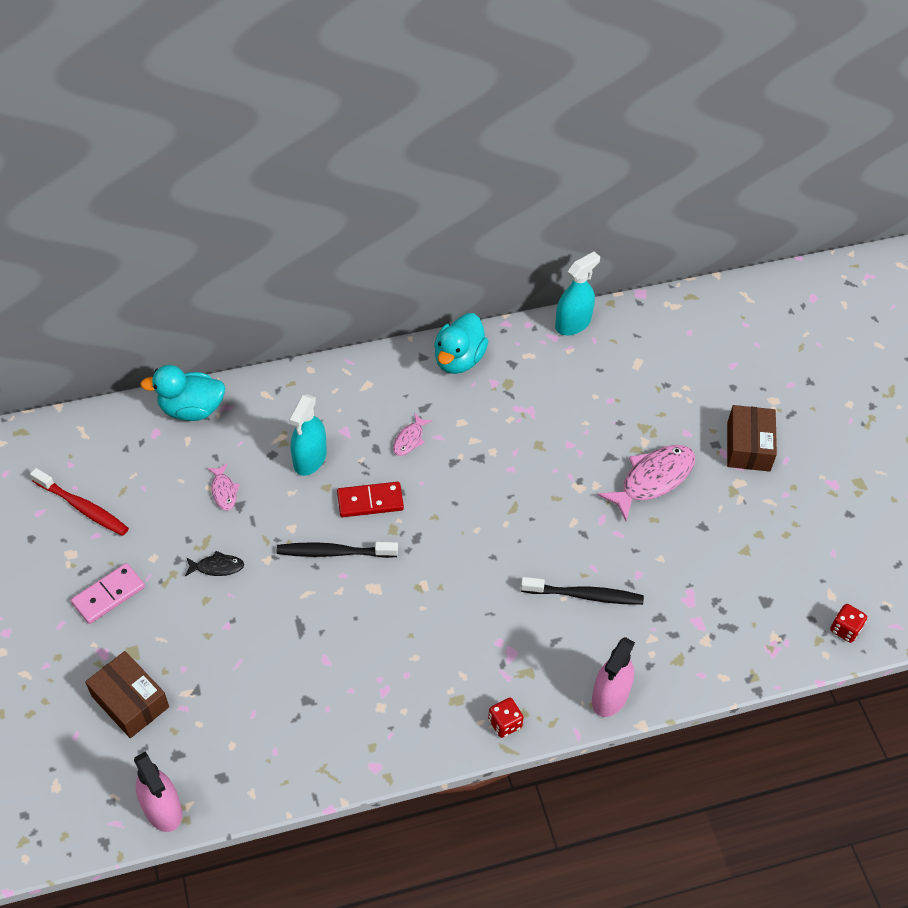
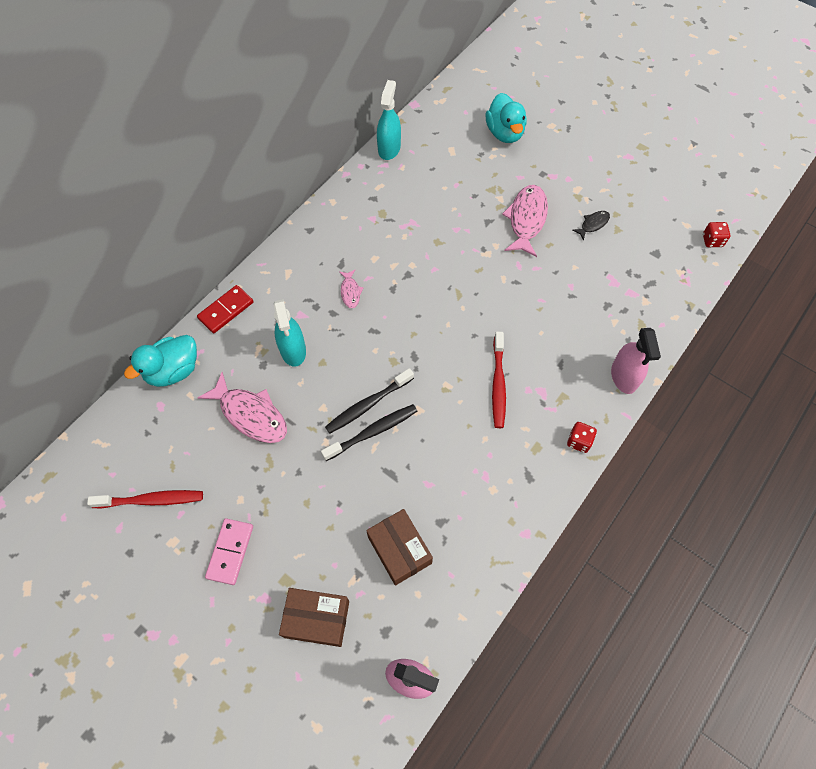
camera: 35 degrees left, 10 degrees up
black fish [185,551,244,576] -> black fish moved to [572,211,610,240]
pink fish [207,464,240,510] -> pink fish [198,372,287,443], size x1.99
red domino [337,482,404,517] -> red domino moved to [197,285,253,333]
turquoise duck [434,313,488,374] -> turquoise duck moved to [486,93,527,143]
black toothbrush [521,577,644,605] -> black toothbrush moved to [321,404,417,461]
brown box [727,405,777,472] -> brown box moved to [366,509,433,586]
none -> red toothbrush [492,332,506,428]

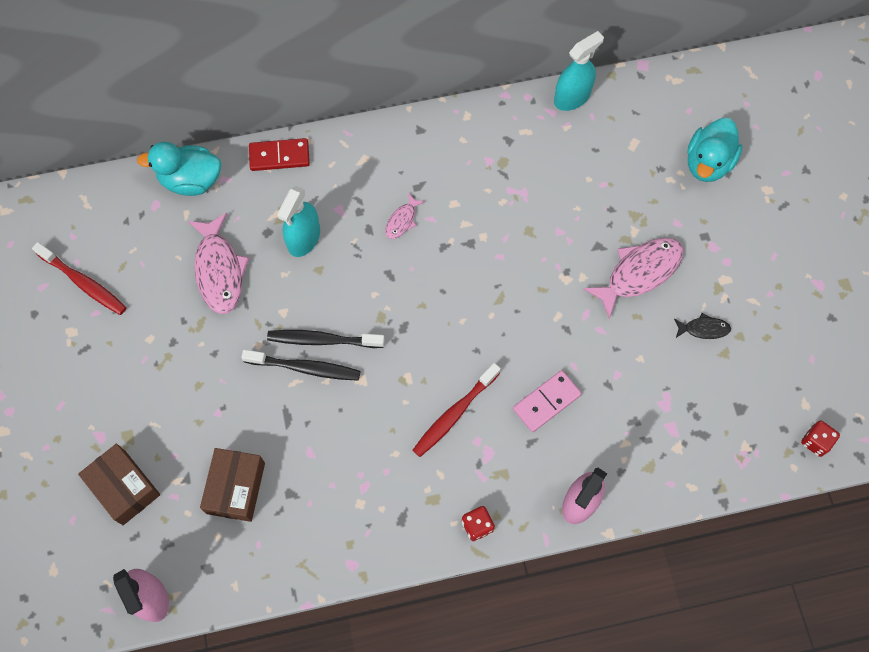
camera: 40 degrees right, 5 degrees up
pink domino [205,518,253,585] -> pink domino moved to [513,370,582,432]

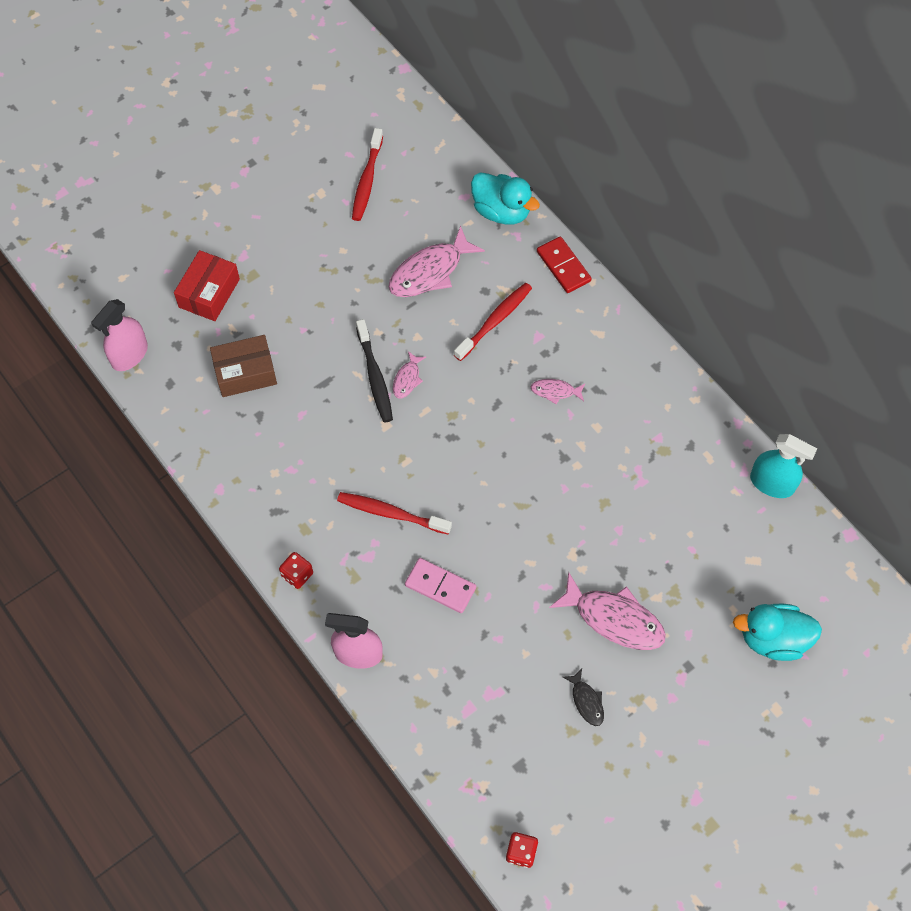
camera: 65 degrees right, 5 degrees down
brown box [78,444,160,525] -> red box [174,250,240,321]
turquoise duck [137,142,221,196] -> turquoise duck turned 150 degrees clockwise [471,172,540,224]
black toothbrush [267,330,385,348] -> pink fish [393,351,426,399]
turquoise spray bottle [277,186,320,257] -> red toothbrush [454,283,532,361]

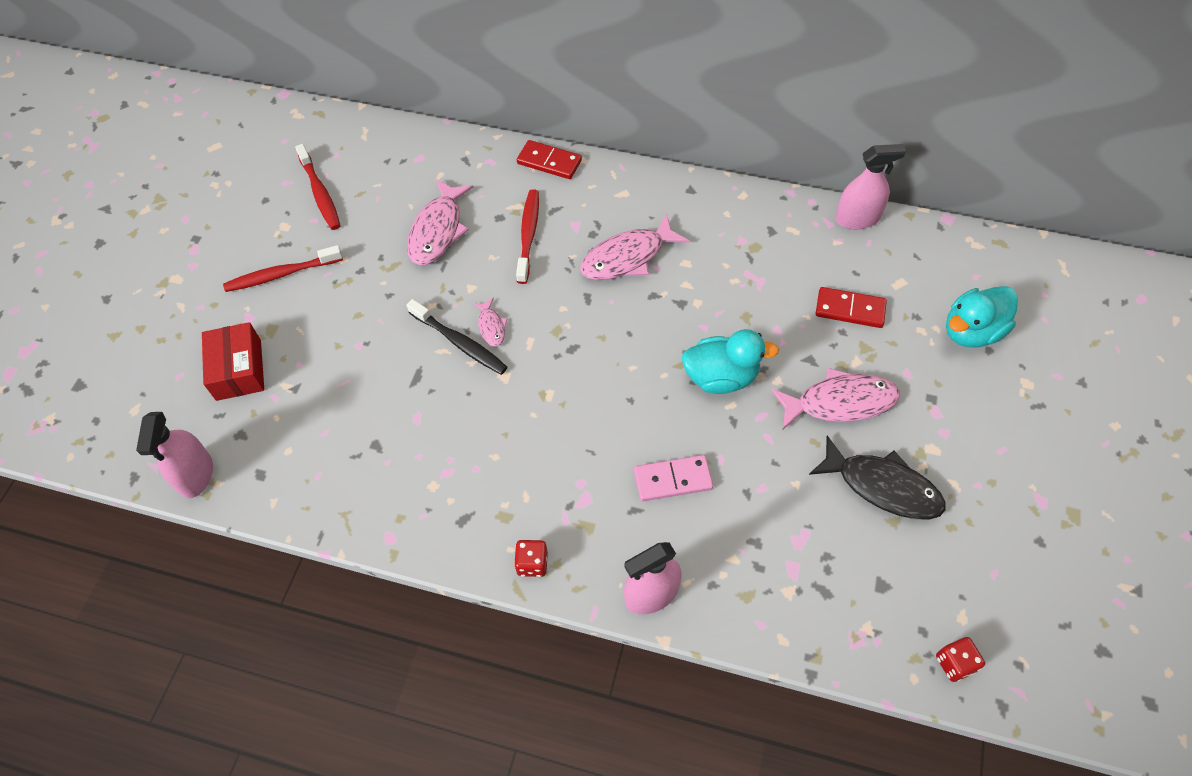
camera: 35 degrees left, 5 degrees down
brown box [210,335,277,397] -> none
red toothbrush [337,492,452,535] -> red toothbrush moved to [223,245,343,292]
turquoise duck [471,172,540,224] -> turquoise duck moved to [682,329,779,394]
pink fish [531,379,585,404] -> pink fish [580,214,689,280], size x1.99
black fish [563,669,604,726] -> black fish [809,436,946,519], size x1.99
turquoise spray bottle [750,434,818,498] -> pink spray bottle [835,144,906,229]
none -> red domino [816,287,887,328]

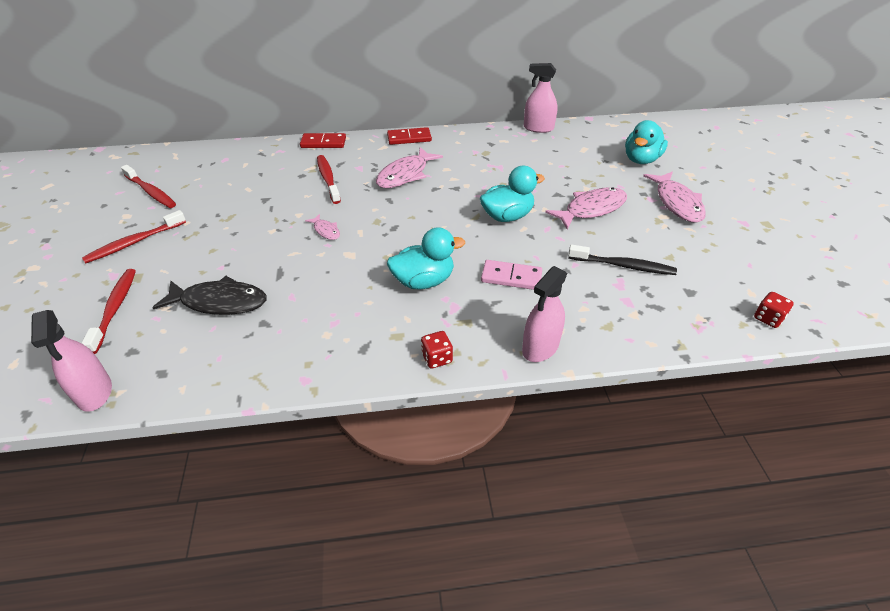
camera: 25 degrees left, 15 degrees down
red box [202,322,264,401] -> red toothbrush [82,269,136,354]
pink fish [407,179,474,265] -> pink fish moved to [643,171,706,223]
black toothbrush [407,299,508,375] -> black toothbrush moved to [568,244,677,275]
pink domino [634,455,713,501] -> pink domino turned 45 degrees clockwise [481,260,542,290]
black fish [809,436,946,519] -> black fish moved to [152,276,267,315]
red domino [816,287,887,328] -> red domino moved to [387,127,432,145]
pink spray bottle [835,144,906,229] -> pink spray bottle turned 135 degrees counterclockwise [524,63,558,133]
none -> turquoise duck [387,227,465,290]

